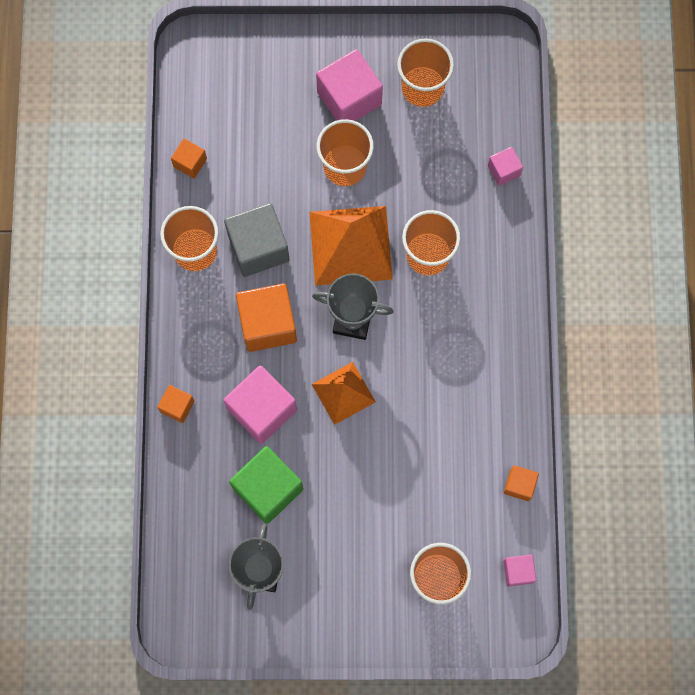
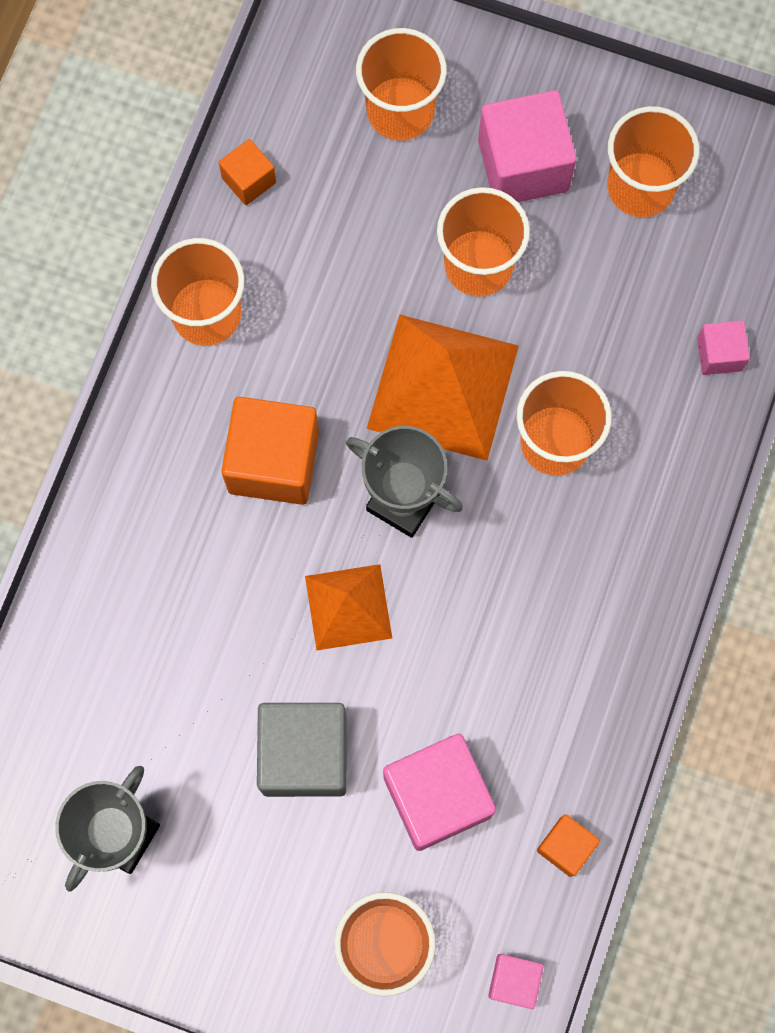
camera: 20 degrees right, 0 degrees up
orange cube [157,385,195,423] -> none
grey cube [224,203,289,277] -> grey cube moved to [257,703,347,797]
pink cube [224,366,297,444] -> pink cube moved to [383,734,496,851]
green cube [229,446,303,524] -> none
none -> orange cup [356,28,447,141]

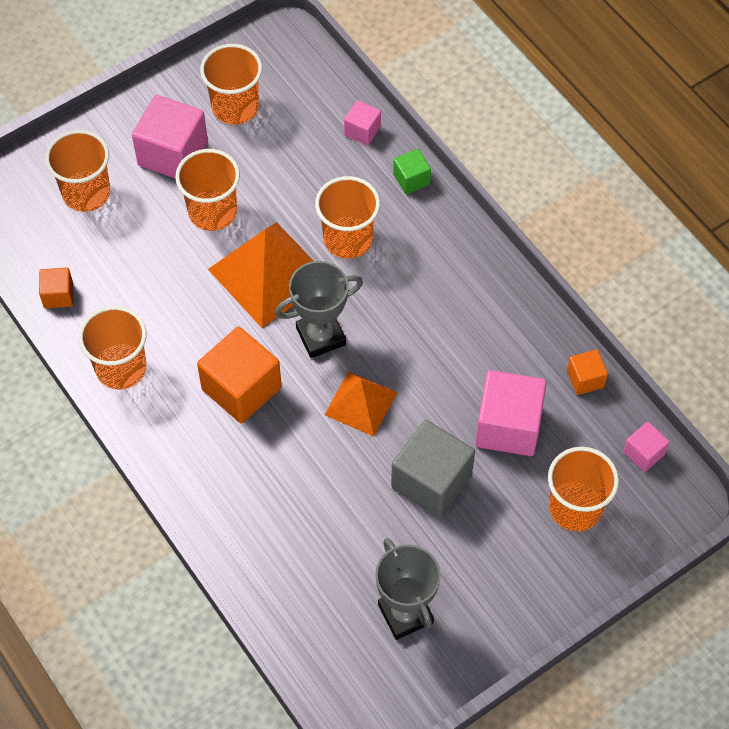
camera: 55 degrees left, 15 degrees down
none -> green cube [393,149,431,194]

